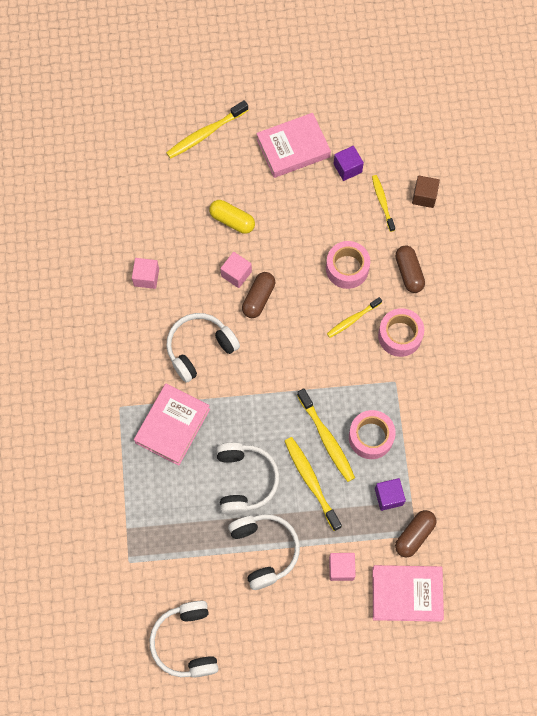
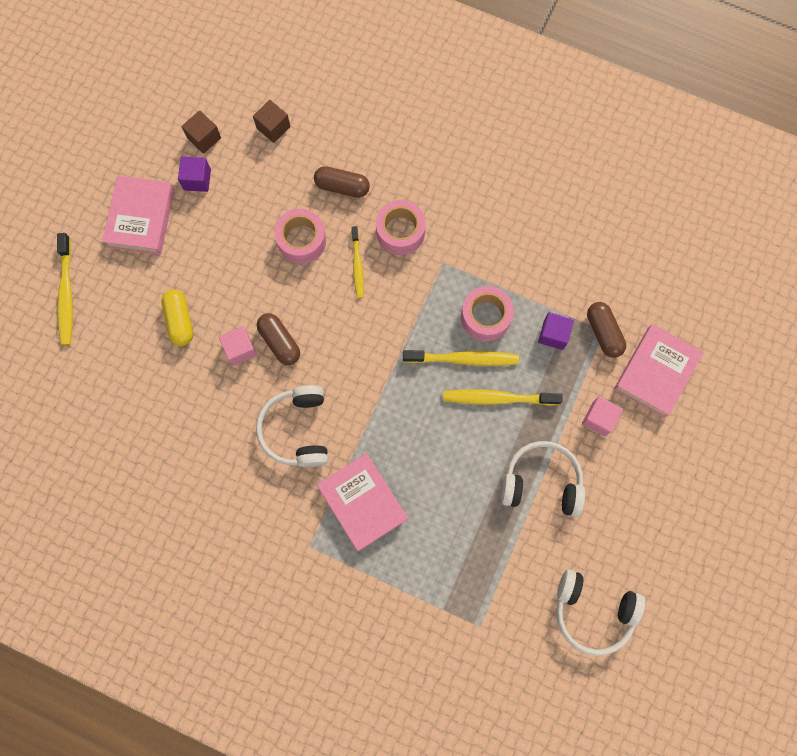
camera: 60 degrees left, 5 degrees up
pink cube [132,258,159,289] -> none
yellow capsule [209,200,255,234] -> yellow capsule turned 75 degrees counterclockwise [162,290,193,346]
white headphones [216,442,279,515] -> none
yellow toothbrush [372,175,395,232] -> none
none -> brown cube [182,110,221,154]

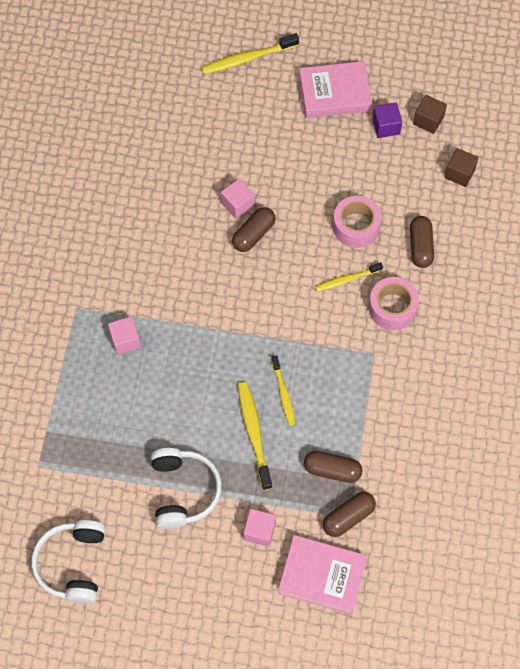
camera: 75 degrees right, 10 degrees down
yellow capsule [162,290,193,346] -> none
white headphones [256,385,328,467] -> none
pink book [317,453,408,552] -> pink cube [108,316,141,355]
yellow toothbrush [403,350,519,366] -> yellow toothbrush [271,355,295,426], size x0.65
pink tape [461,286,514,341] -> none
purple cube [538,312,574,350] -> brown capsule [304,451,362,483]

